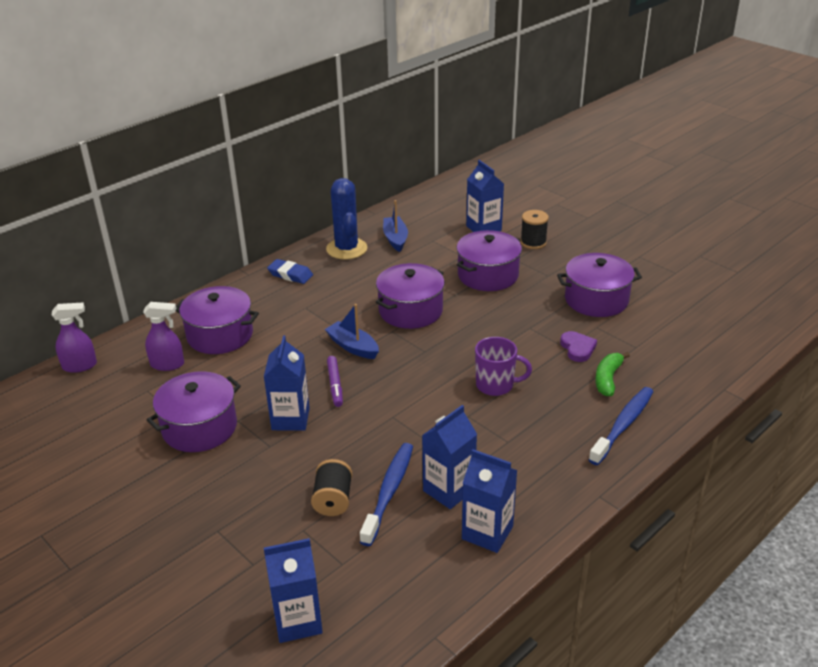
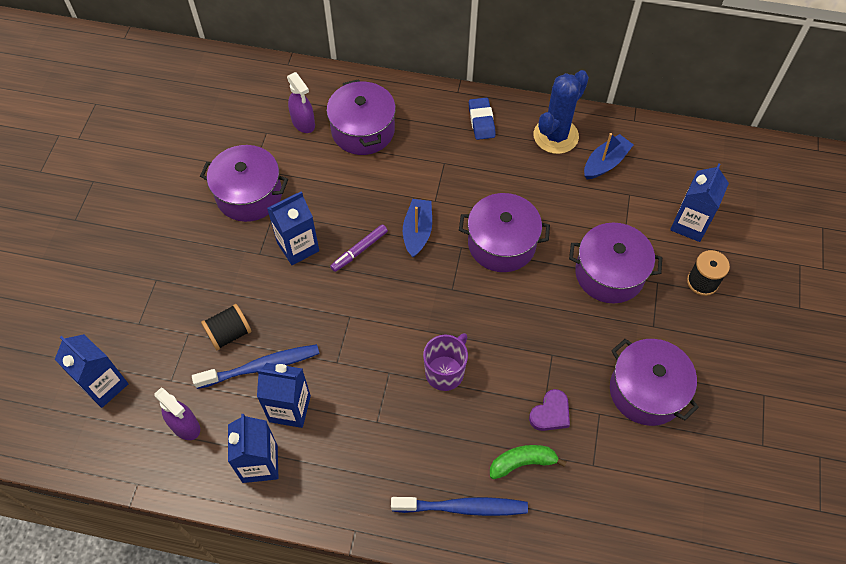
camera: 55 degrees right, 25 degrees up
purple spray bottle [52,302,97,373] -> purple spray bottle moved to [154,387,200,440]
purple mug [475,337,532,396] -> purple mug turned 120 degrees counterclockwise [423,333,468,391]

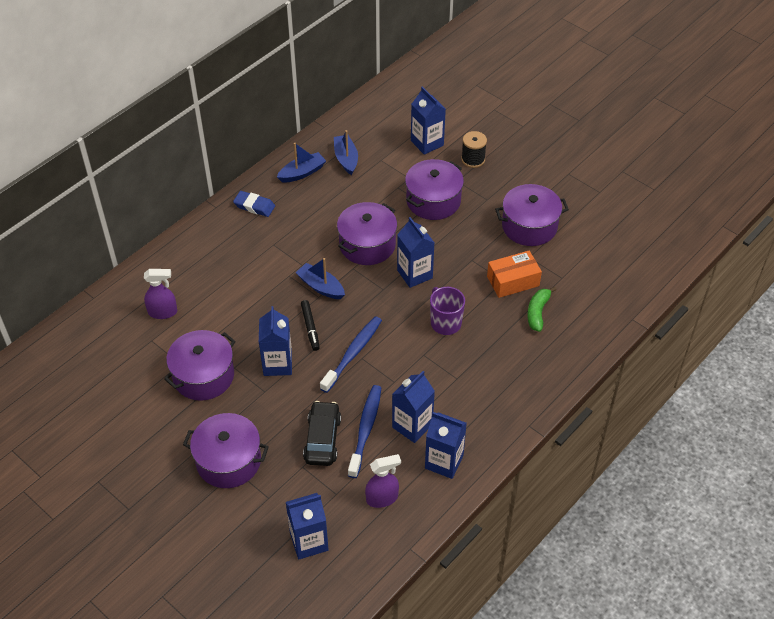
camera: 60 degrees left, 10 degrees down
black spool [201,304,251,350] -> black car [303,401,341,466]
purple pot [326,79,396,155] -> purple pot moved to [183,413,269,488]
purple marker [330,224,388,272] -> black marker [301,300,320,351]
blue toothbrush [391,497,528,516] -> blue toothbrush moved to [320,316,382,393]
purple heart [529,389,570,431] -> orange box [487,251,542,298]
blue cactus [534,70,589,154] -> blue boat [277,143,326,183]
none -> blue carton [397,217,434,288]

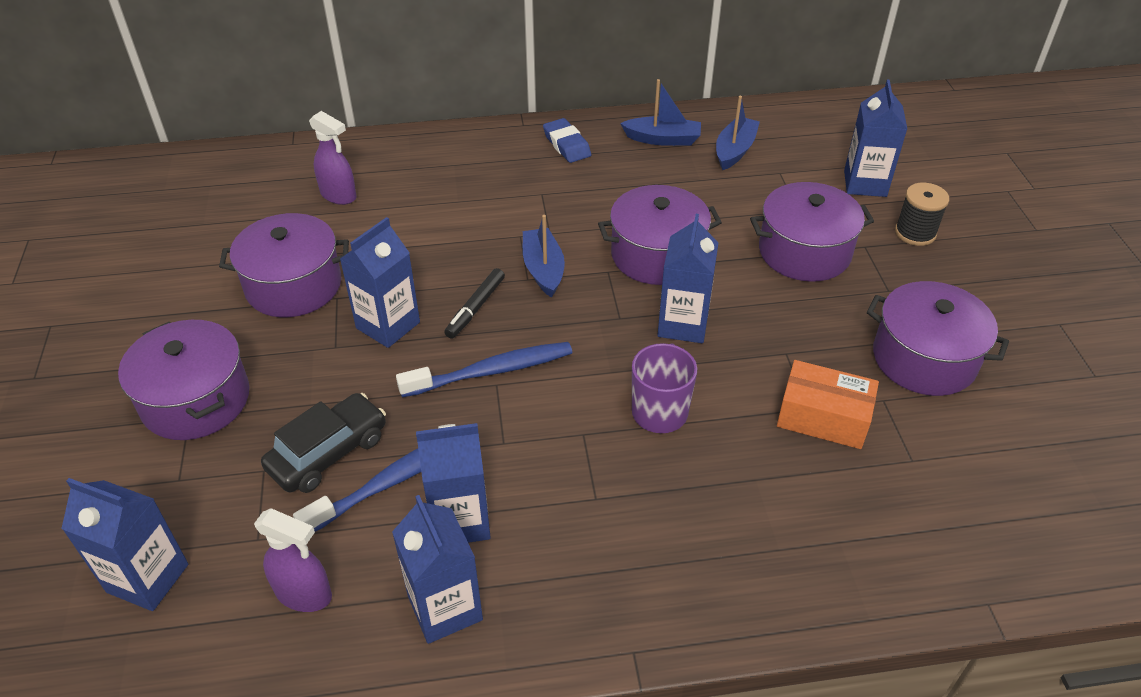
camera: 40 degrees right, 5 degrees down
green banana [527,286,556,332] -> none

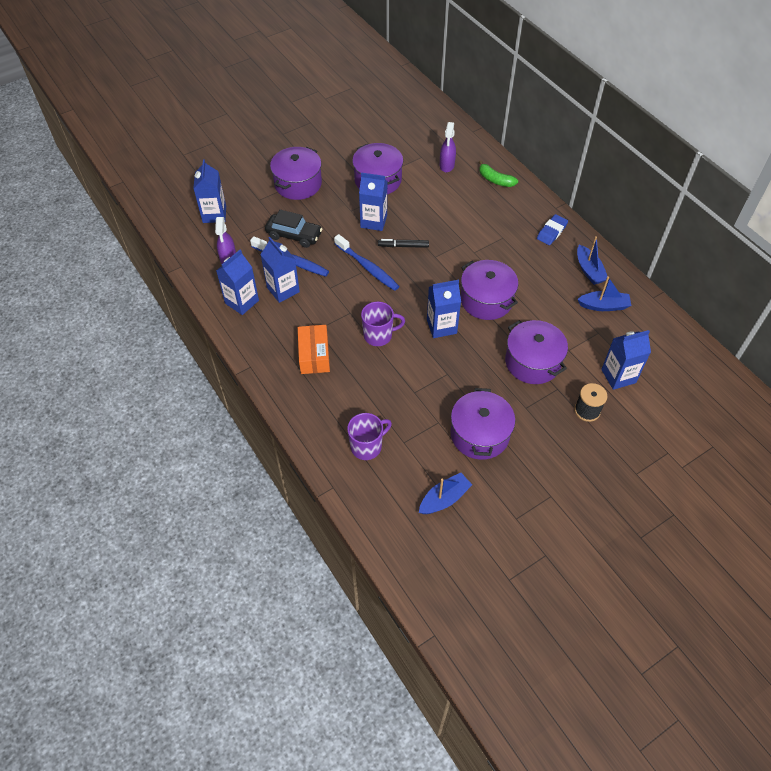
camera: 65 degrees right, 10 degrees up
blue boat [523,215,565,298] -> blue boat moved to [419,473,472,514]
orange box [777,360,879,449] -> orange box moved to [298,325,330,374]
none -> purple mug [347,413,392,460]
none -> green banana [479,160,518,187]

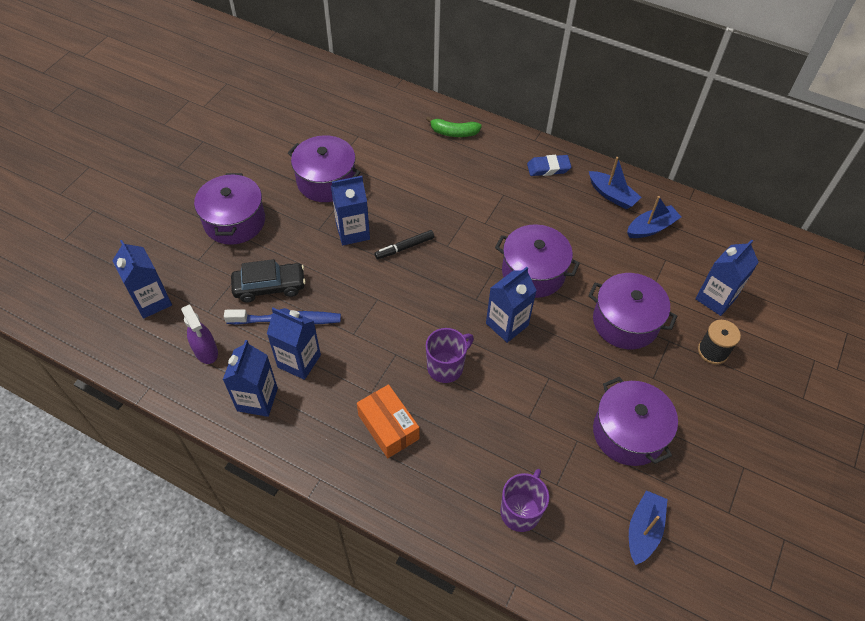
camera: 30 degrees left, 0 degrees up
blue toothbrush [334,234,399,291] -> none
purple spray bottle [440,122,456,172] -> none
blue eraser [537,214,568,245] -> blue eraser turned 75 degrees clockwise [527,155,571,176]

